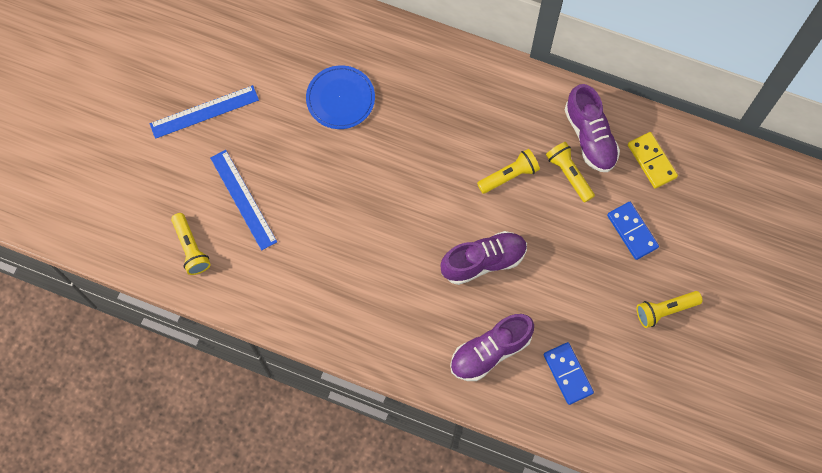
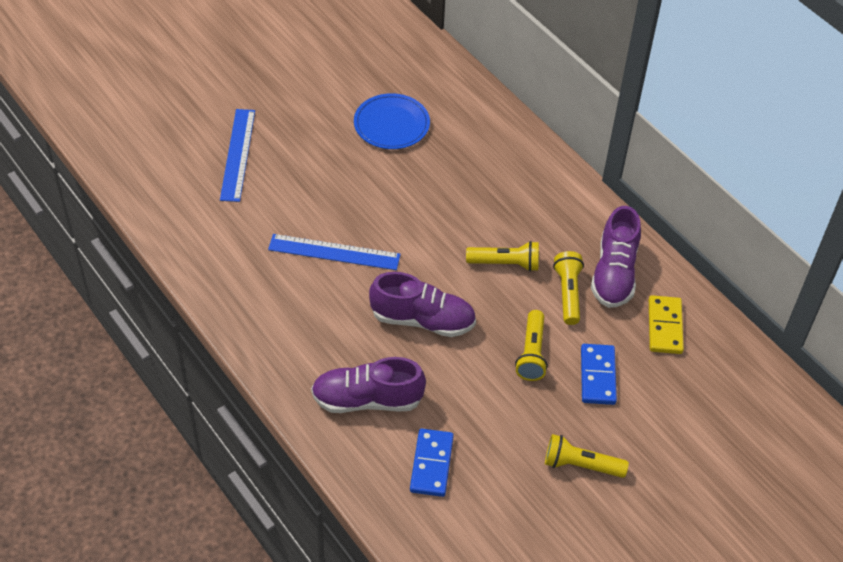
camera: 30 degrees right, 20 degrees down
blue ruler [150,85,259,139] -> blue ruler moved to [268,234,401,270]
yellow flashlight [171,213,211,275] -> yellow flashlight moved to [515,310,548,381]

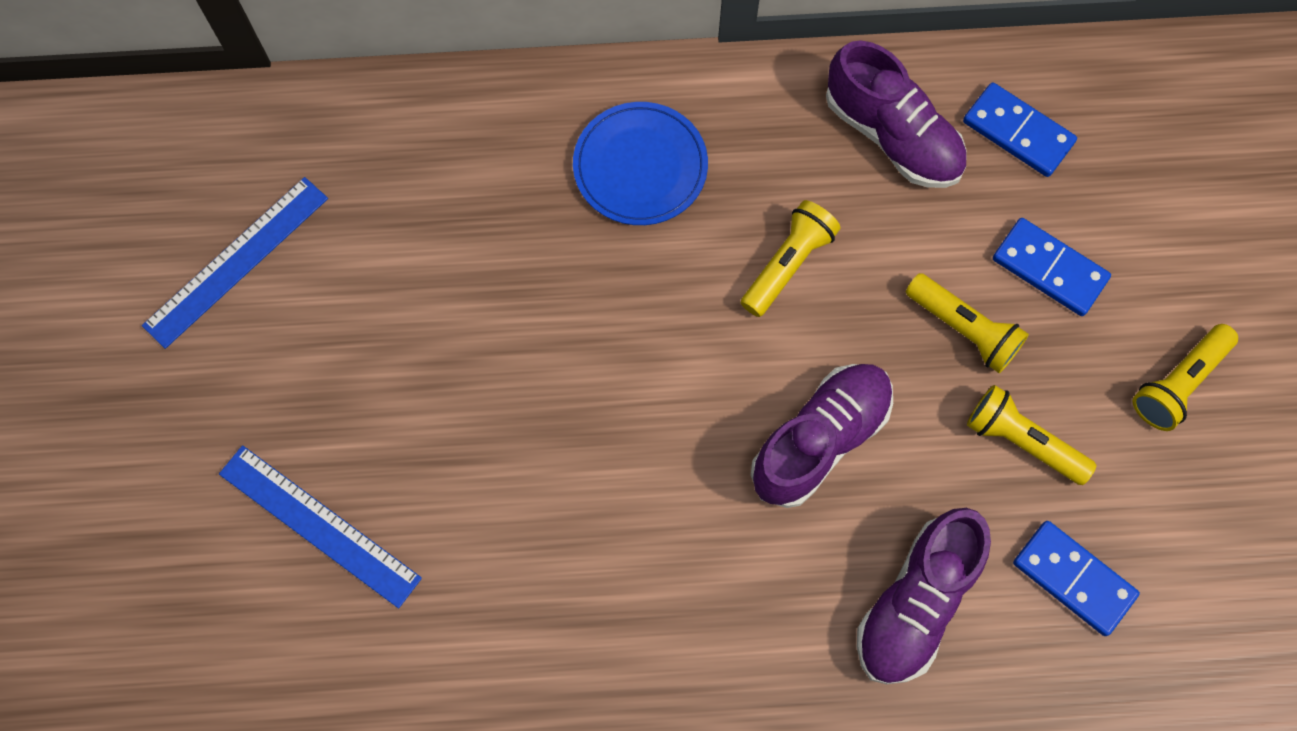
camera: 55 degrees left, 20 degrees up
blue ruler [268,234,401,270] -> blue ruler moved to [142,177,328,349]
blue plate [354,93,430,149] -> blue plate moved to [573,102,708,225]
yellow flashlight [553,251,584,325] -> yellow flashlight moved to [967,385,1096,485]
yellow domino [649,295,684,354] -> blue domino [963,82,1077,177]

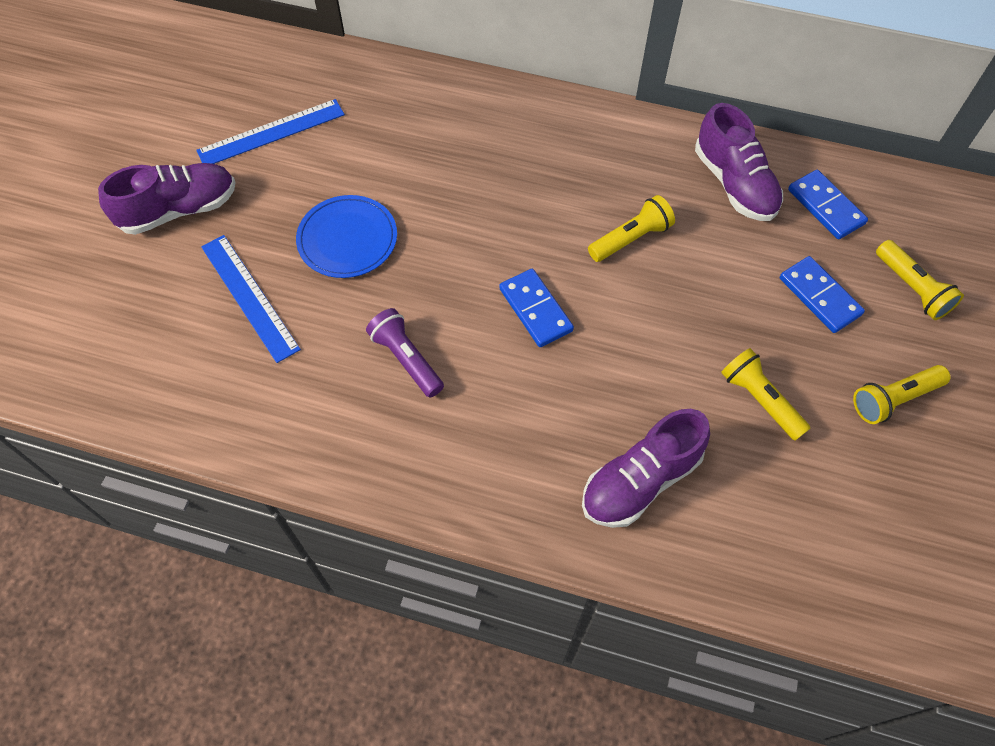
camera: 20 degrees right, 10 degrees down
blue plate [573,102,708,225] -> blue plate moved to [296,195,397,278]
purple shoe [751,364,893,508] -> purple shoe moved to [98,163,236,235]
yellow flashlight [906,273,1029,373] -> yellow flashlight moved to [876,240,964,320]
blue domino [1013,521,1140,636] -> blue domino moved to [499,269,574,347]
none -> purple flashlight [366,308,444,398]

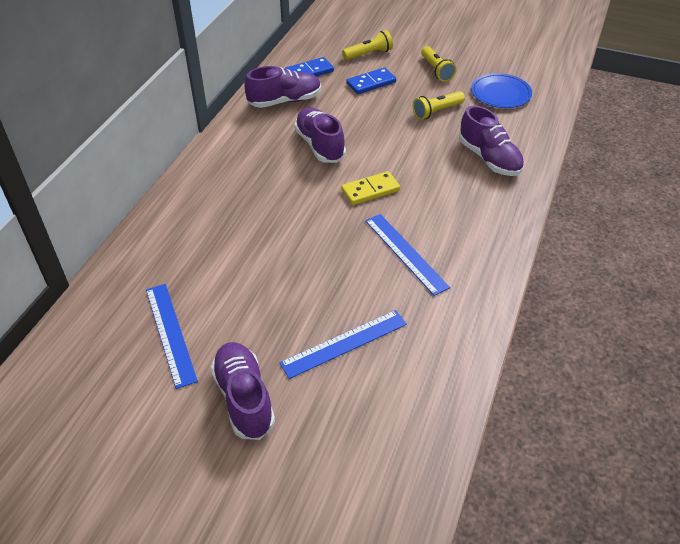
camera: 85 degrees left, 15 degrees down
blue plate [296,195,397,278] -> blue plate moved to [471,73,532,108]
purple flashlight [366,308,444,398] -> blue ruler [365,214,450,296]
blue domino [499,269,574,347] -> yellow domino [341,171,400,205]
yellow flashlight [588,195,675,262] -> purple shoe [294,107,346,163]

